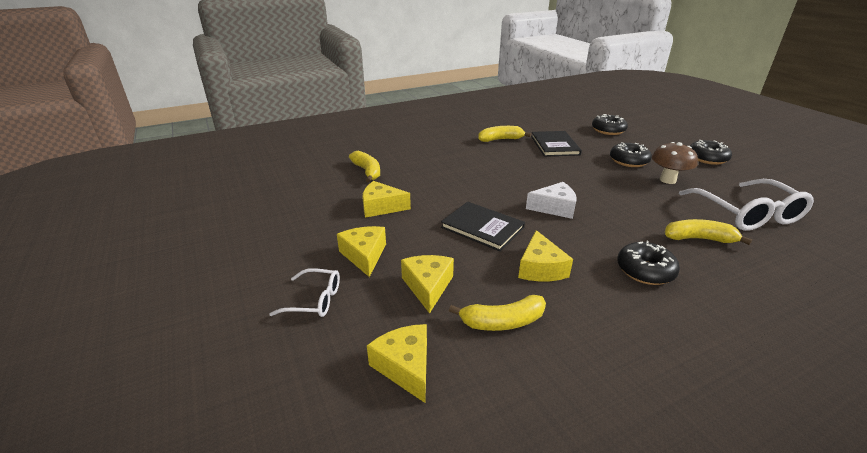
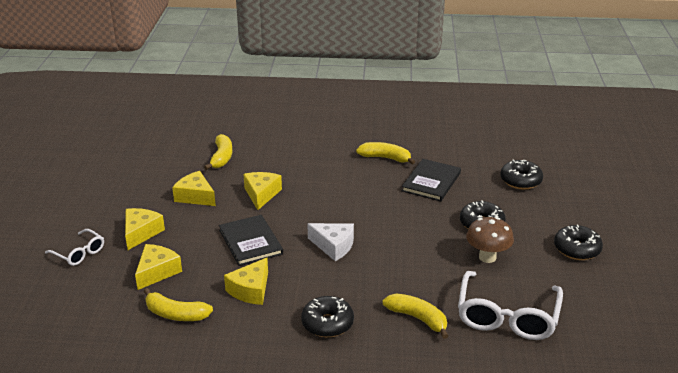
camera: 30 degrees right, 0 degrees up
yellow cheese [367,324,427,403] -> yellow cheese moved to [243,172,282,210]

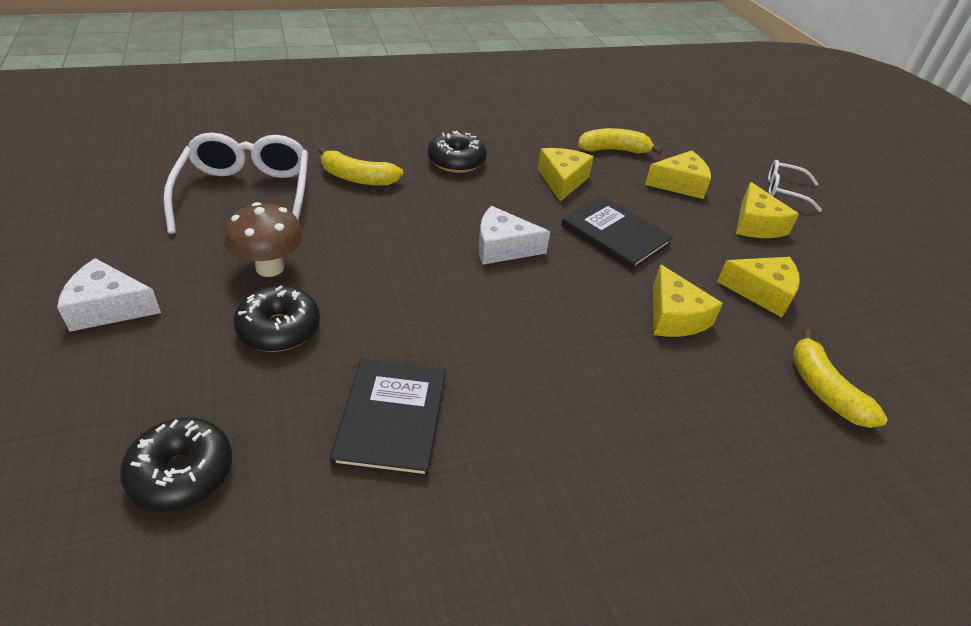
camera: 155 degrees right, 10 degrees up
yellow cheese [135,244,182,290] -> yellow cheese turned 105 degrees counterclockwise [645,150,711,199]
yellow banana [356,142,415,165] -> none
black donut [554,224,603,260] -> white cheese [57,258,161,332]

